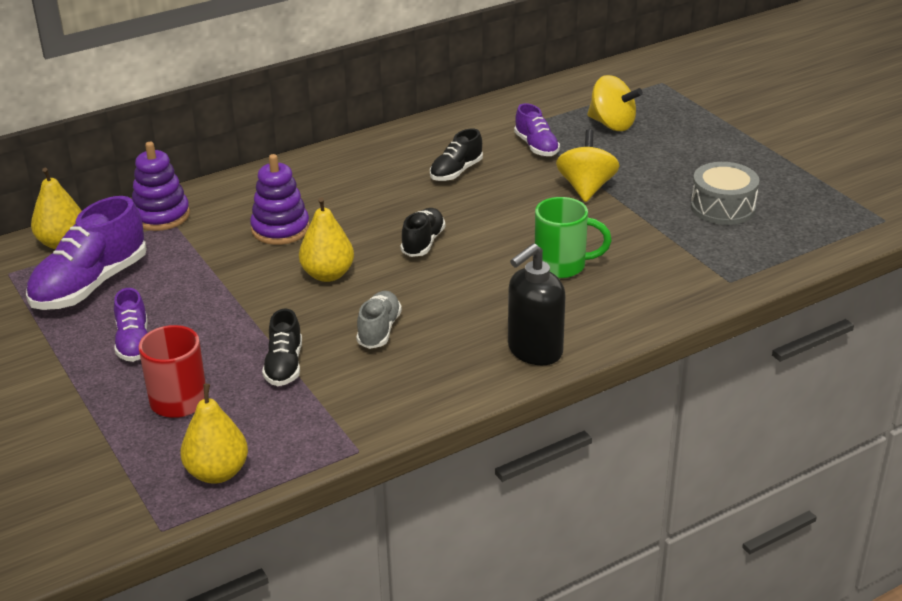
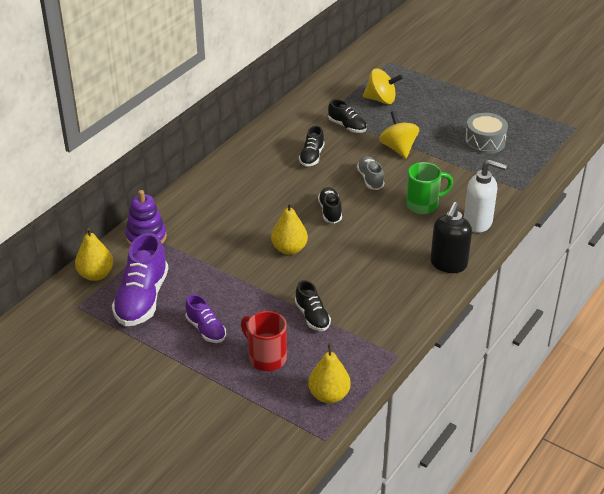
camera: 25 degrees left, 5 degrees up
purple stacking toy [250,154,310,245] -> none
grey shoe [356,291,402,349] -> grey shoe moved to [357,156,384,190]
purple shoe [514,103,560,156] -> black shoe [328,99,367,133]
none -> white soap dispenser [464,160,507,233]

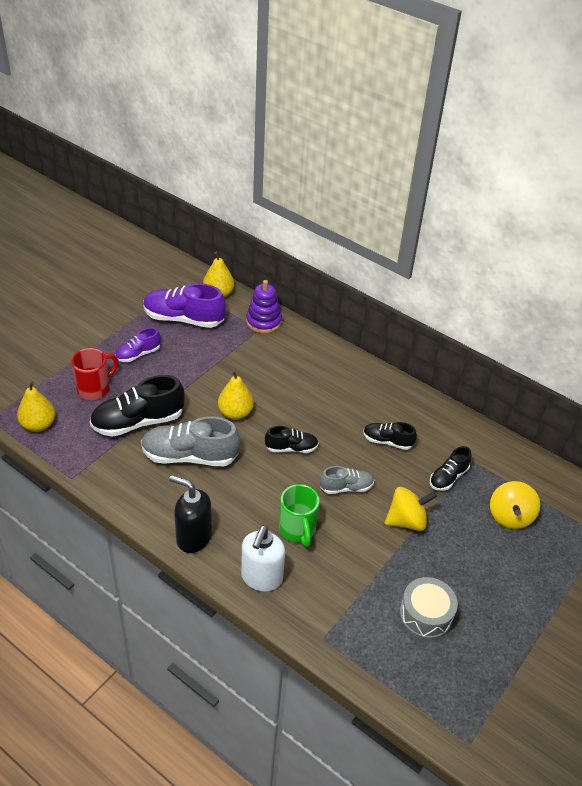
camera: 90 degrees right, 5 degrees up
black shoe [295,280,331,331] -> black shoe [90,375,185,437], size x1.80
none -> grey shoe [141,417,240,466]

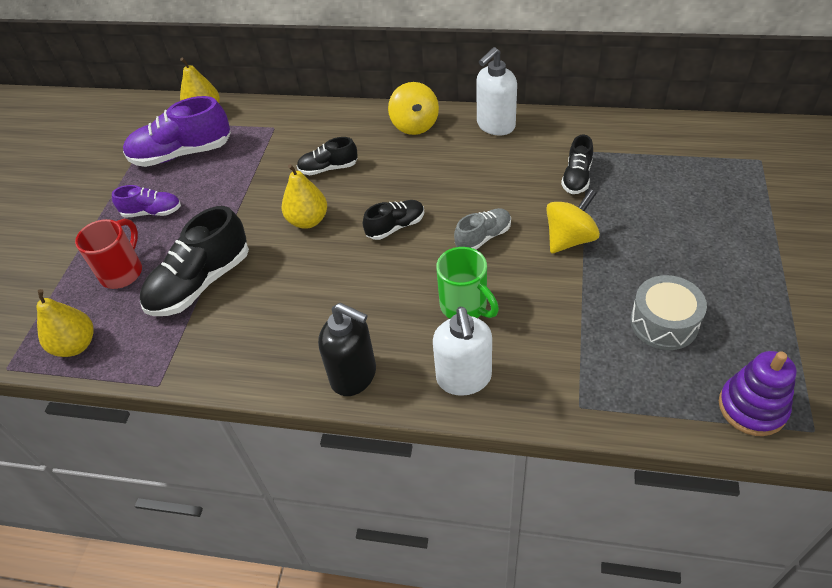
camera: 20 degrees left, 5 degrees up
purple shoe [115,328,161,362] -> purple shoe turned 120 degrees counterclockwise [112,185,181,218]
grey shoe [141,417,240,466] -> none
black soap dispenser [169,475,212,553] -> black soap dispenser turned 150 degrees counterclockwise [318,303,376,396]
purple stacking toy [246,280,282,333] -> purple stacking toy moved to [719,351,796,436]
black shoe [363,422,417,450] -> black shoe moved to [297,137,358,175]
yellow spinning top [490,481,540,529] -> yellow spinning top moved to [388,82,439,135]
none -> white soap dispenser [476,47,517,135]

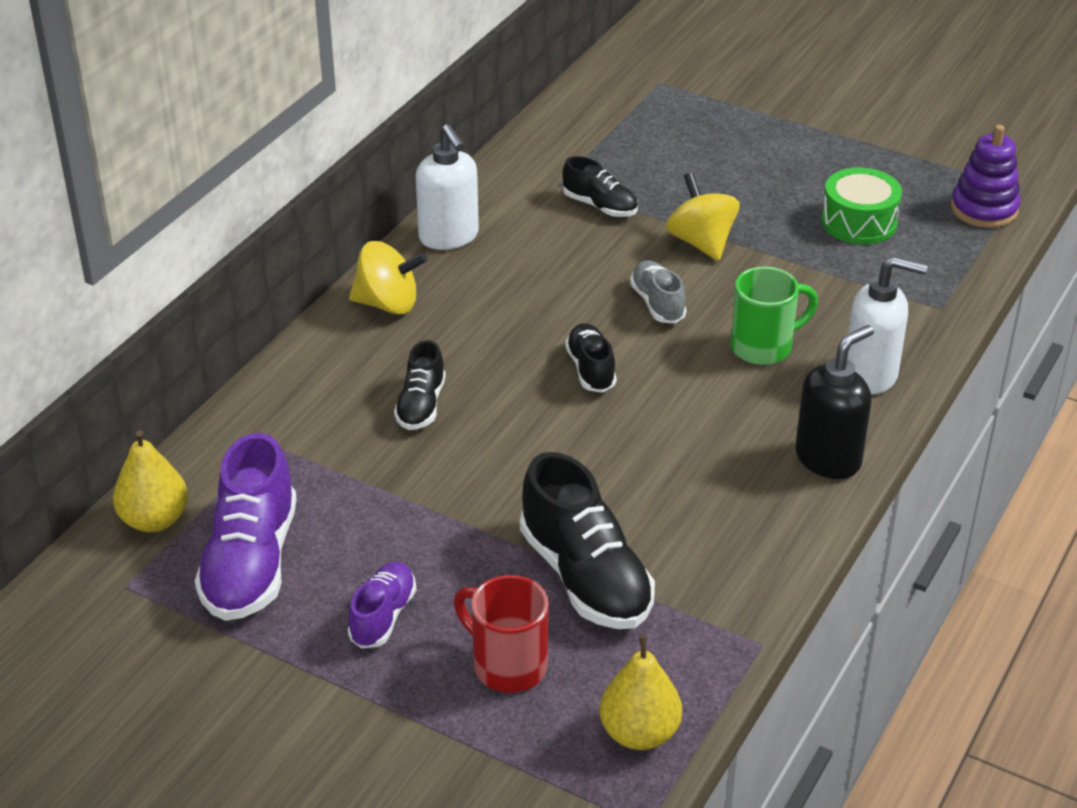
camera: 75 degrees left, 10 degrees down
yellow pear [282,164,327,229] -> none
grey drum [630,275,707,350] -> green drum [821,167,902,244]

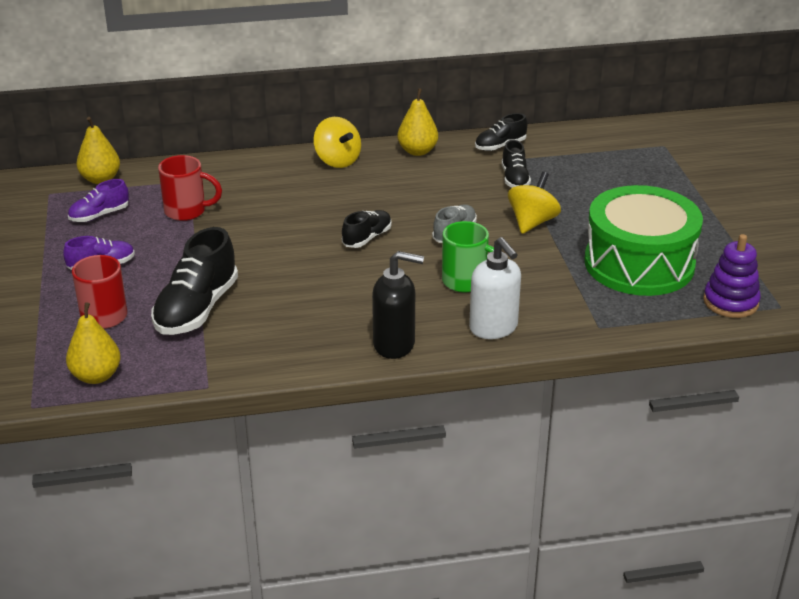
camera: 50 degrees right, 5 degrees down
purple shoe [195,433,297,621] -> purple shoe [68,179,129,222], size x0.56
black shoe [394,340,446,430] -> black shoe moved to [475,113,527,151]
white soap dispenser [416,124,479,250] -> yellow pear [397,88,438,156]
green drum [821,167,902,244] -> green drum [584,185,703,296], size x1.88
none -> red mug [158,155,222,221]

